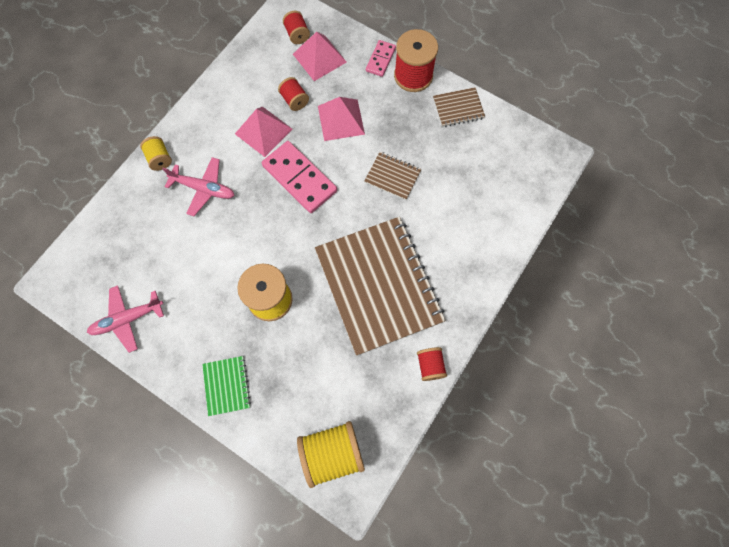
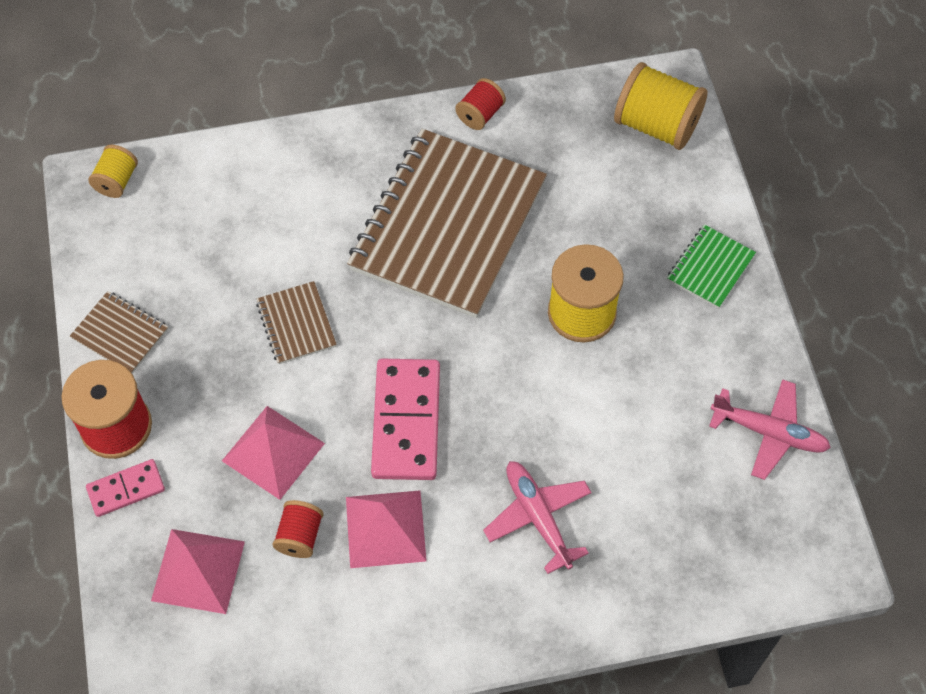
camera: 135 degrees left, 10 degrees down
yellow spool [140,136,172,171] -> yellow spool moved to [88,145,138,198]
red spool [283,11,310,44] -> none

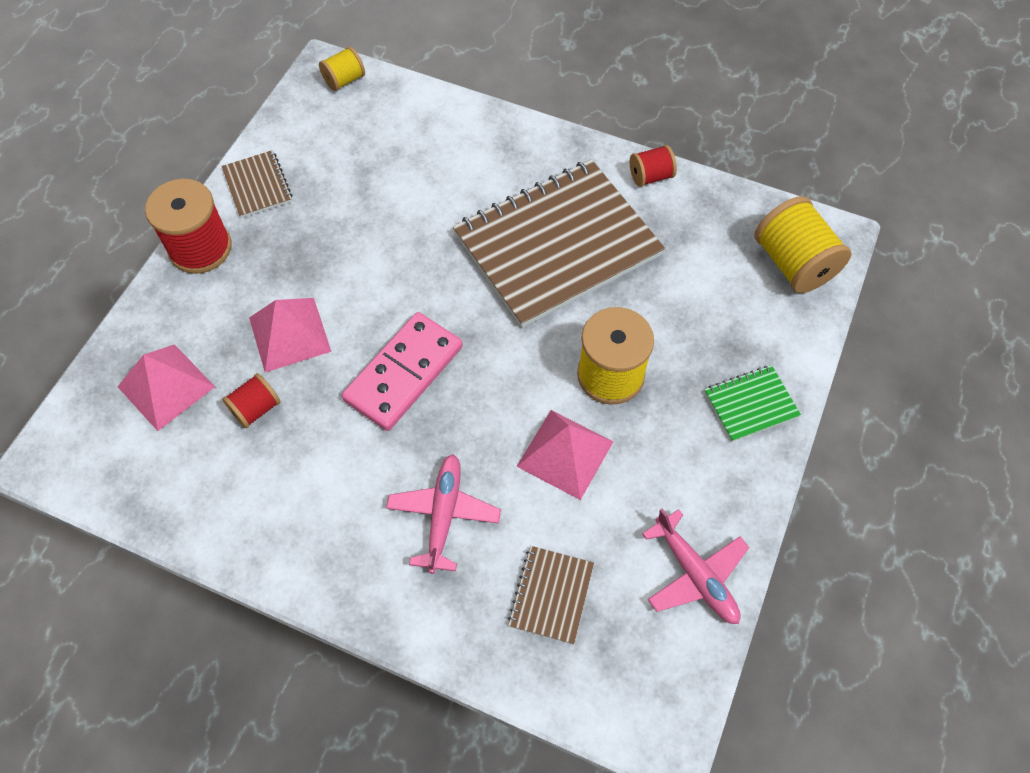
camera: 35 degrees right, 0 degrees up
pink domino [86,459,165,517] -> none
brown notebook [256,281,337,364] -> brown notebook moved to [508,546,594,644]
pink pyramid [346,491,427,568] -> pink pyramid moved to [516,410,614,500]

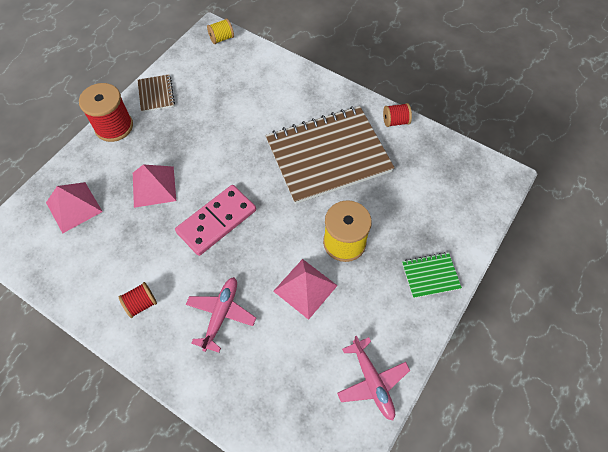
camera: 10 degrees right, 0 degrees up
red spool [222,373,281,428] -> red spool moved to [119,282,157,318]
brown notebook [508,546,594,644] -> none
yellow spool [755,196,852,293] -> none

